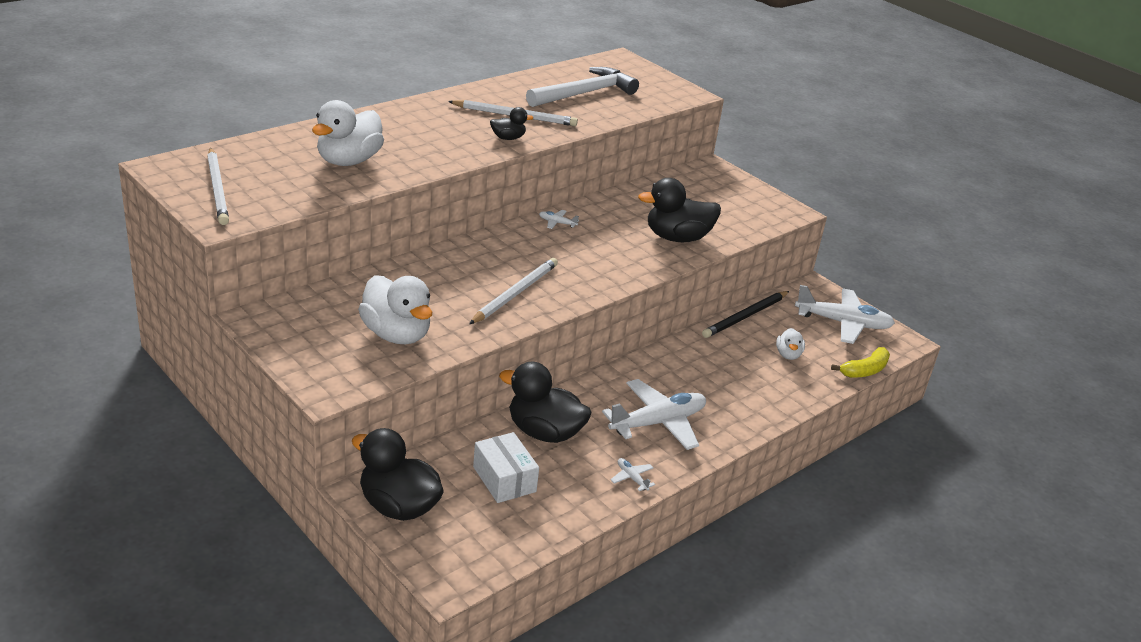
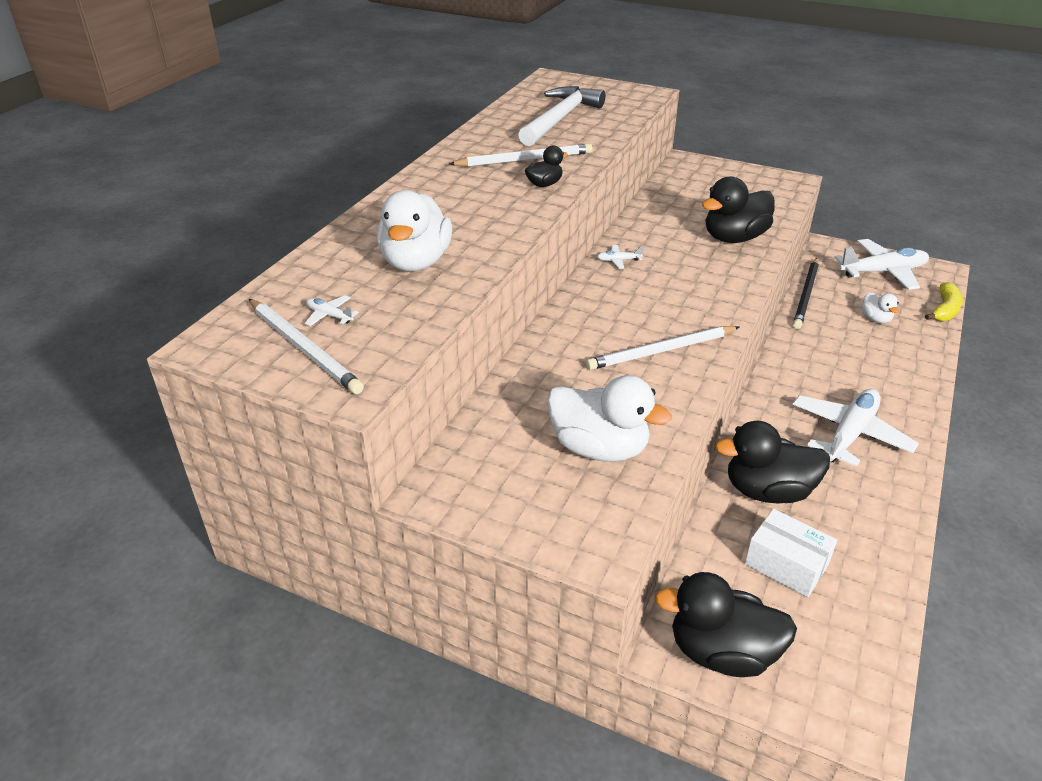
camera: 20 degrees left, 5 degrees up
white pencil [469,258,558,324] -> white pencil turned 120 degrees counterclockwise [586,326,739,370]
white plane [611,458,655,491] -> white plane moved to [305,295,359,326]

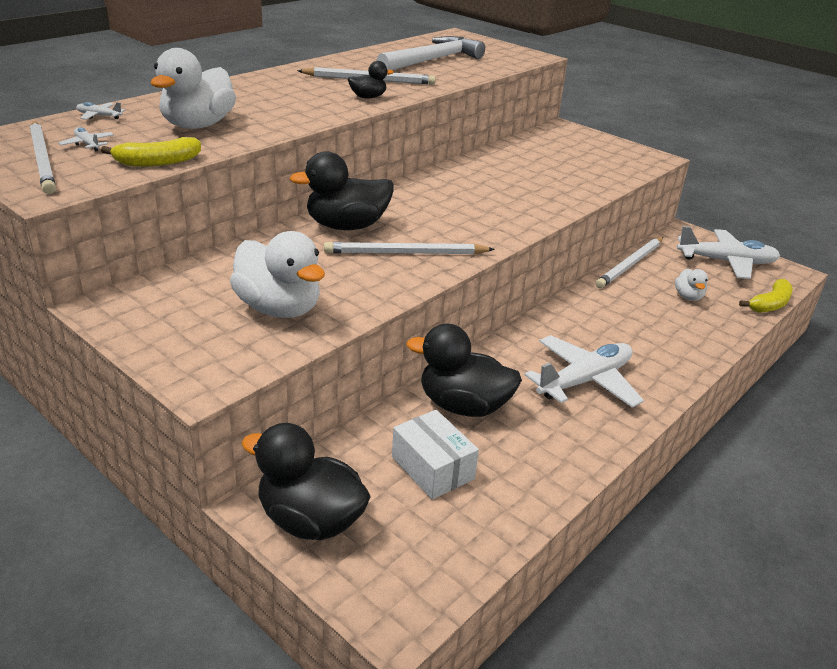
camera: 15 degrees right, 5 degrees down
white plane [597,245,644,269] -> white plane moved to [76,102,126,120]
black duck [702,177,775,243] -> black duck moved to [289,151,394,230]
black pencil [793,258,819,329] -> white pencil [595,237,663,288]
none -> yellow banana [101,137,201,167]

